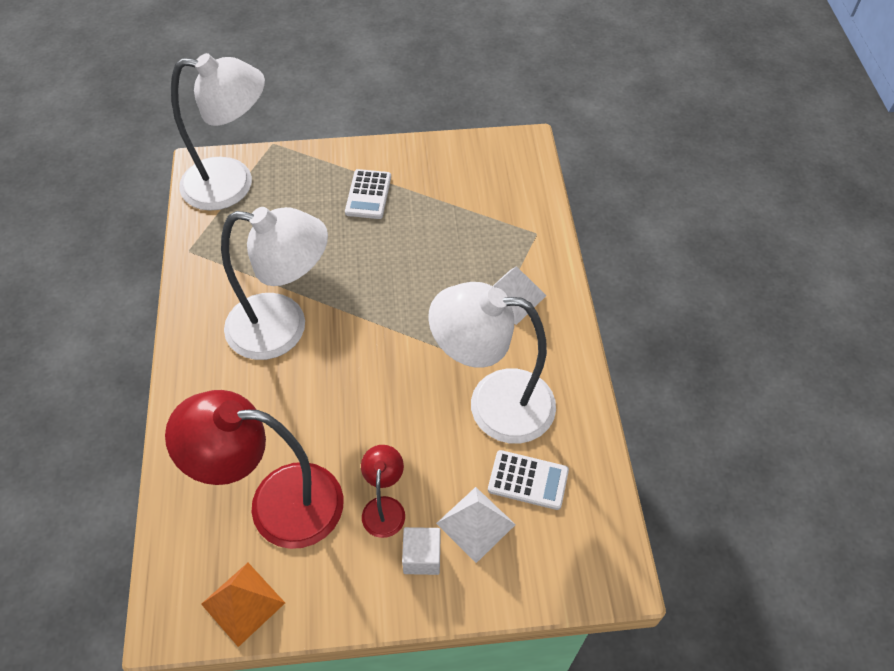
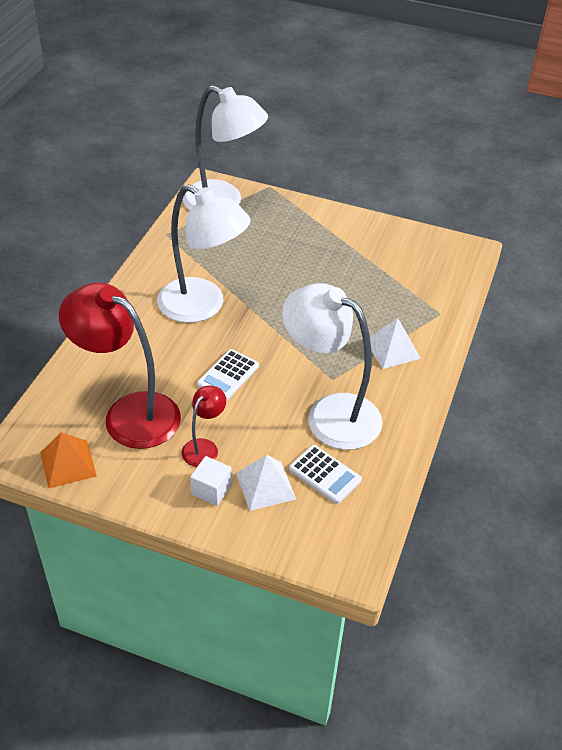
camera: 25 degrees right, 10 degrees down
white calculator [345,169,391,219] -> white calculator moved to [197,349,259,401]

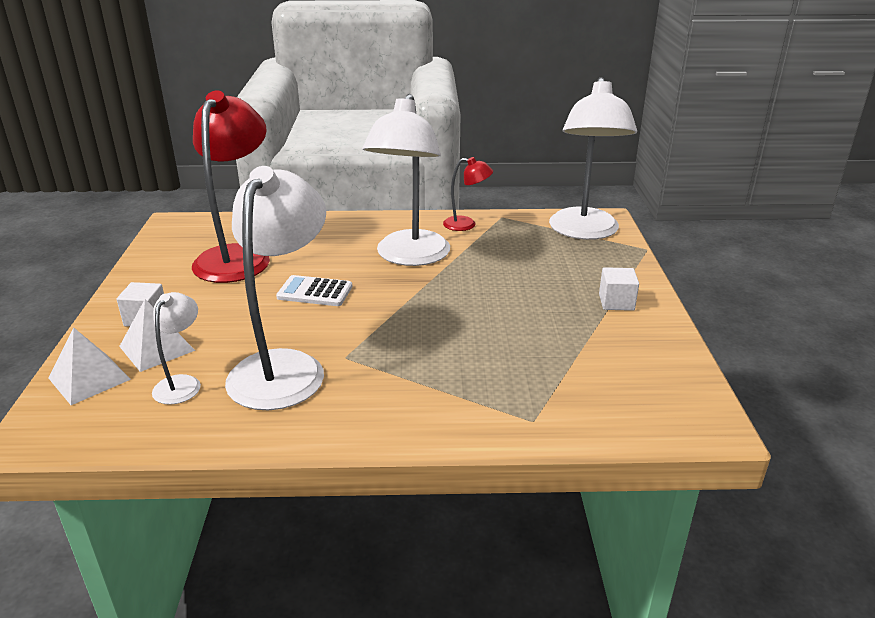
camera: 70 degrees right, 15 degrees down
orange pyramid [40,432,97,488] -> none
red lamp [181,386,226,467] -> red lamp moved to [443,157,493,231]
white calculator [289,445,362,504] -> white lamp [152,292,201,405]
white pyramid [370,318,421,369] -> white pyramid moved to [49,327,131,405]
none -> white cube [599,267,639,311]

